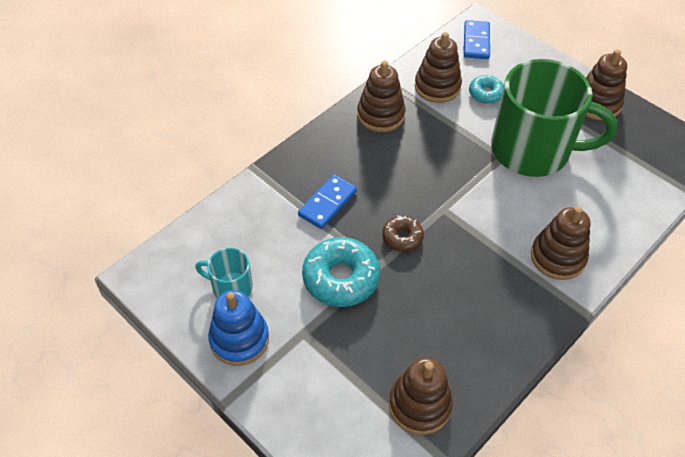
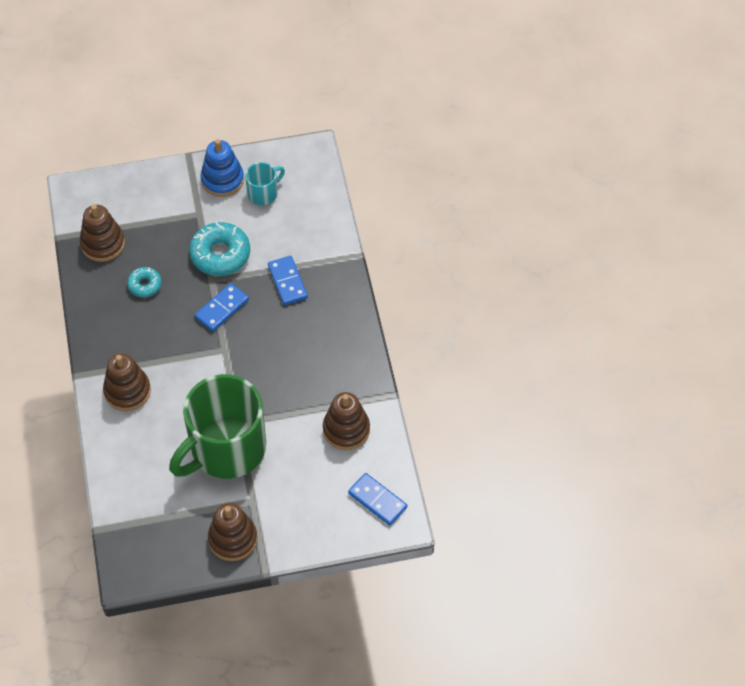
camera: 125 degrees right, 5 degrees up
brown stacking toy [357,61,405,132] -> none
brown donut [382,216,424,252] -> blue domino [195,283,249,332]
turquoise donut [469,74,504,104] -> turquoise donut moved to [127,267,162,297]

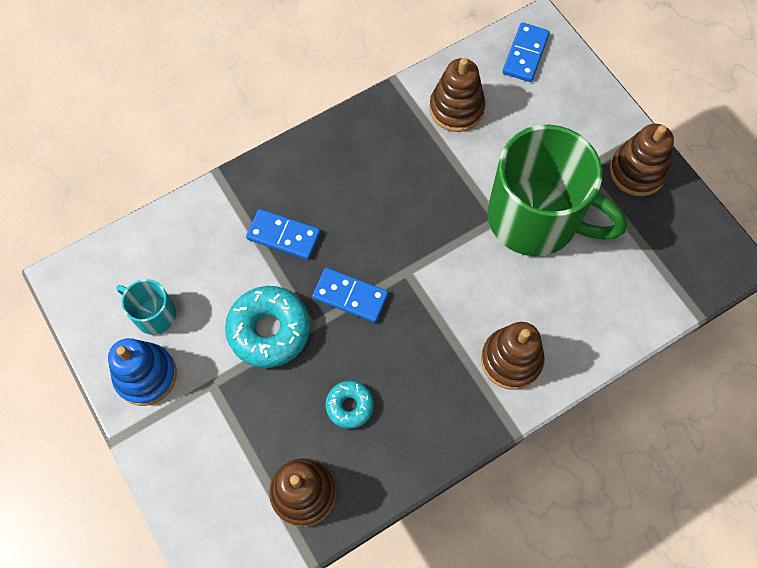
camera: 110 degrees left, 10 degrees up
blue domino [268,256,308,305] -> blue domino turned 60 degrees clockwise [246,209,321,260]

